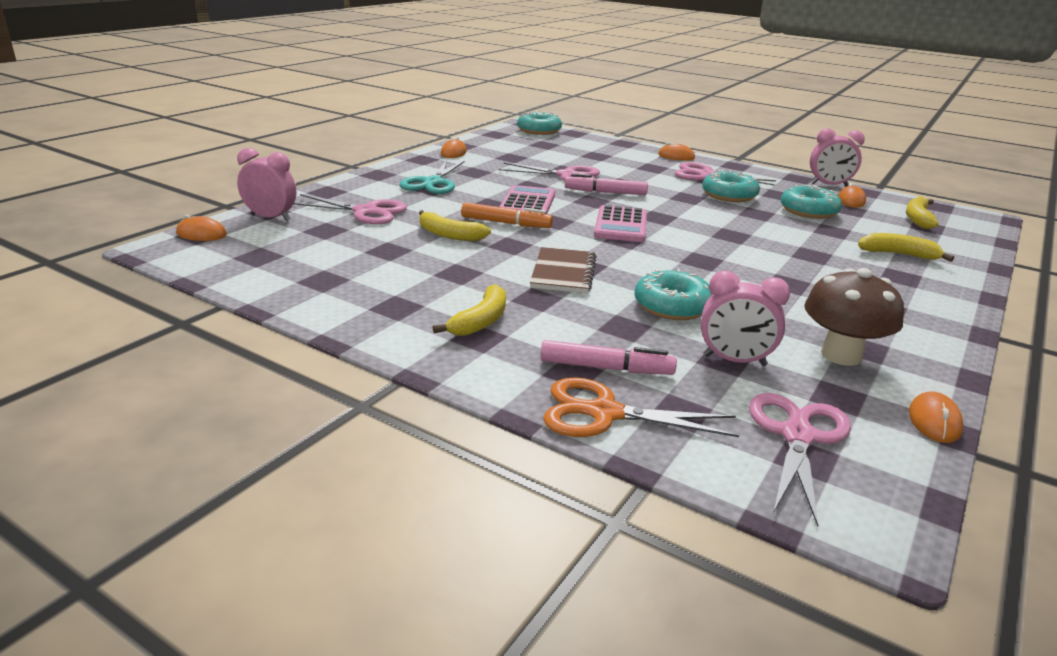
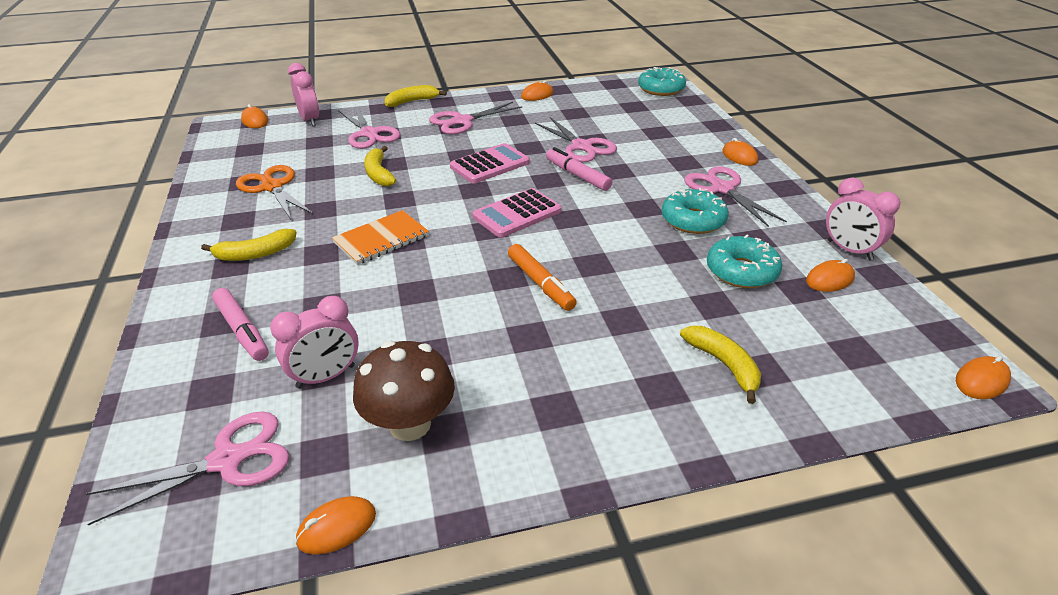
camera: 45 degrees right, 10 degrees up
turquoise scissors [400,160,465,194] -> pink scissors [429,102,523,134]
orange marker [461,202,553,228] -> orange marker moved to [508,244,577,311]
brown notebook [530,247,596,293] -> orange notebook [332,210,429,265]
orange scissors [543,377,739,437] -> orange scissors moved to [236,165,314,219]
turquoise donut [634,269,712,320] -> none
pink clock [701,271,790,366] -> pink clock turned 90 degrees counterclockwise [270,296,359,388]
yellow banana [906,196,938,229] -> yellow banana moved to [384,85,447,107]
none -> orange mouse [956,356,1011,399]

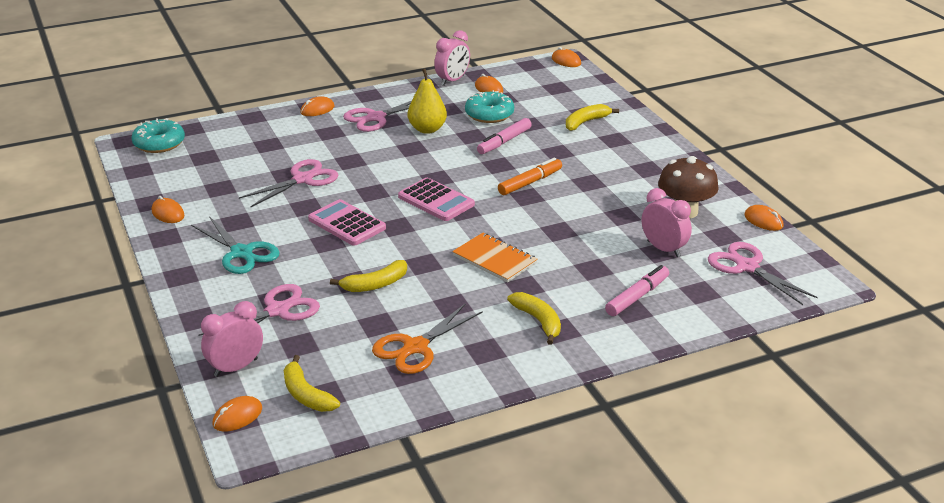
camera: 100 degrees left, 5 degrees down
yellow banana [384,85,447,107] -> yellow banana moved to [284,355,340,412]
pink scissors [429,102,523,134] -> turquoise scissors [191,216,280,274]
pink marker [546,147,612,191] -> pink marker moved to [477,118,532,154]
turquoise donut [662,188,729,234] -> yellow pear [408,68,447,134]

